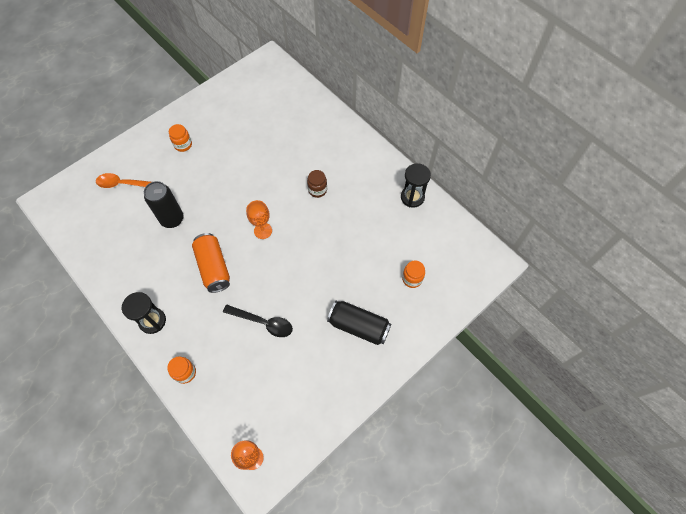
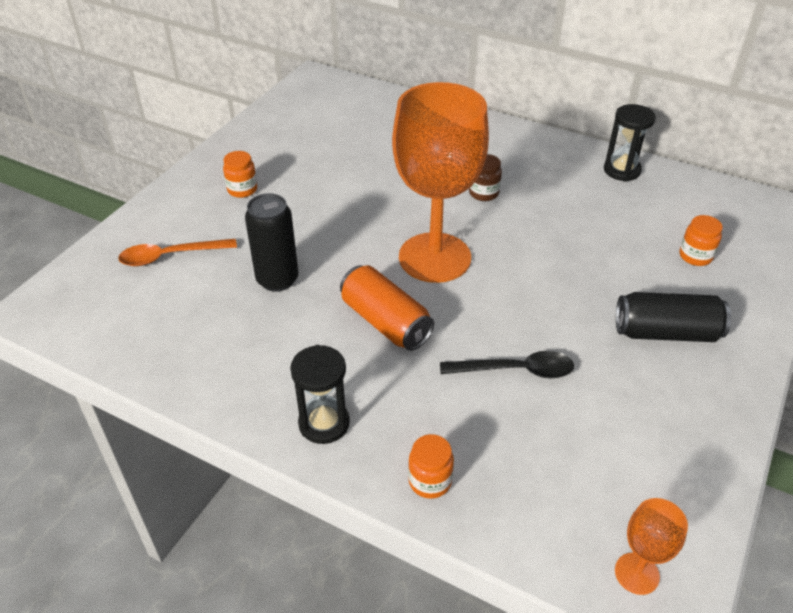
camera: 20 degrees left, 20 degrees down
orange goblet [246,200,272,239] -> orange goblet [392,82,489,283], size x2.36

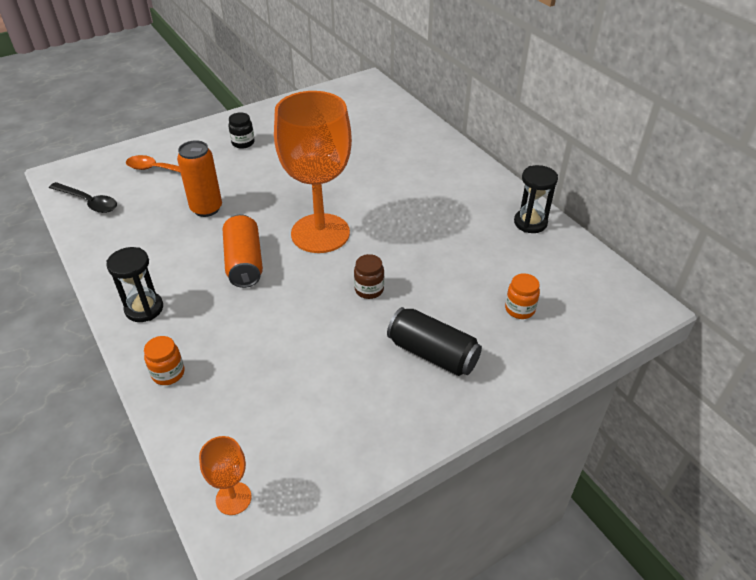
camera: 30 degrees right, 0 degrees up
orange jar [223,151,257,198] -> black jar [228,112,255,149]
black can [245,193,298,292] -> orange can [177,140,222,217]
black spoon [440,351,574,378] -> black spoon moved to [49,182,117,213]
brown jar [469,154,502,201] -> brown jar moved to [354,254,384,299]

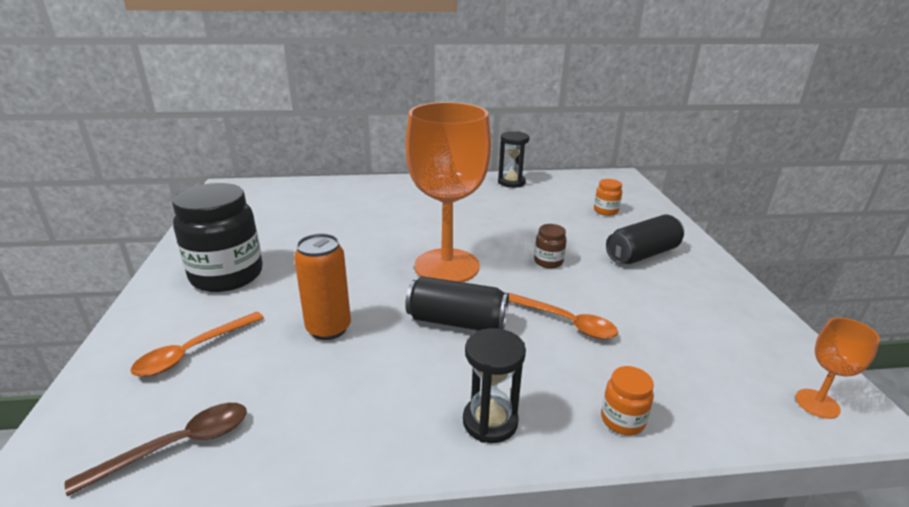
camera: 65 degrees left, 15 degrees down
black spoon [49,182,117,213] -> brown spoon [65,403,247,496]
orange can [223,214,263,288] -> black can [405,276,509,331]
black jar [228,112,255,149] -> black jar [172,183,263,292], size x2.25
none -> orange spoon [509,293,618,339]

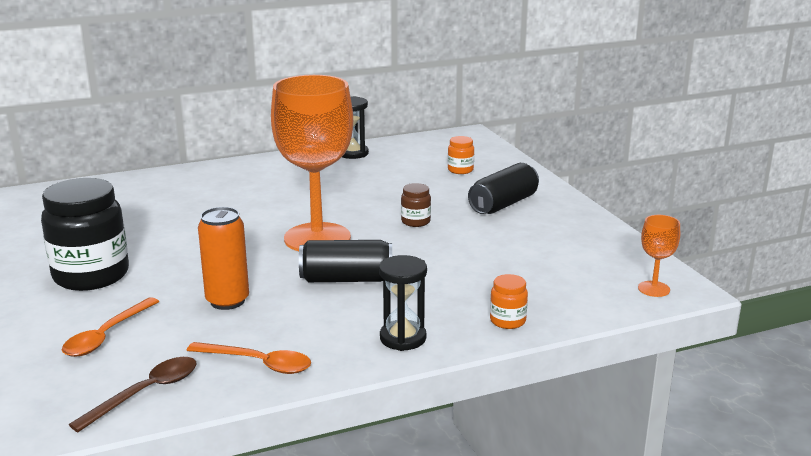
camera: 15 degrees left, 5 degrees down
orange spoon [509,293,618,339] -> orange spoon moved to [186,342,311,374]

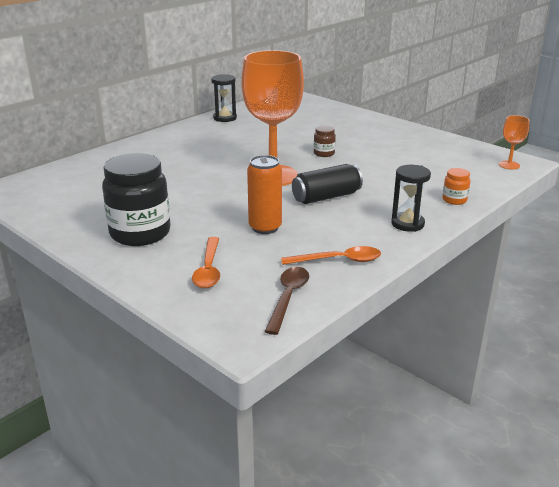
camera: 25 degrees left, 5 degrees up
orange jar [448,136,474,174] -> none
black can [468,163,539,214] -> none

